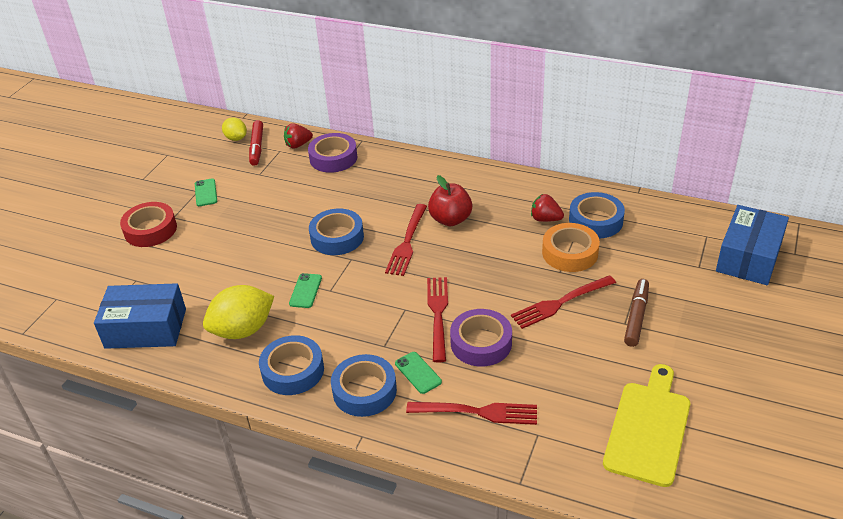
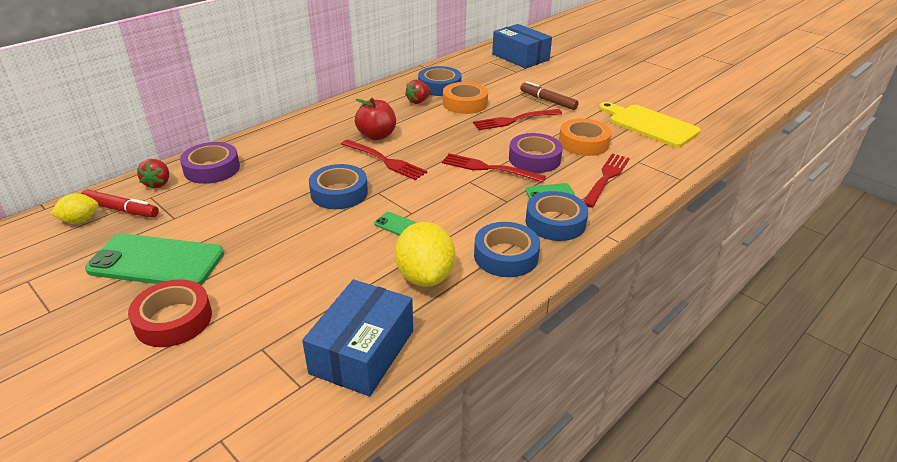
camera: 70 degrees left, 5 degrees down
green phone [195,179,217,206] -> green phone [85,234,224,285], size x2.27
red fork [511,275,616,329] -> red fork turned 75 degrees clockwise [473,109,562,130]
none -> orange tape [559,118,612,156]

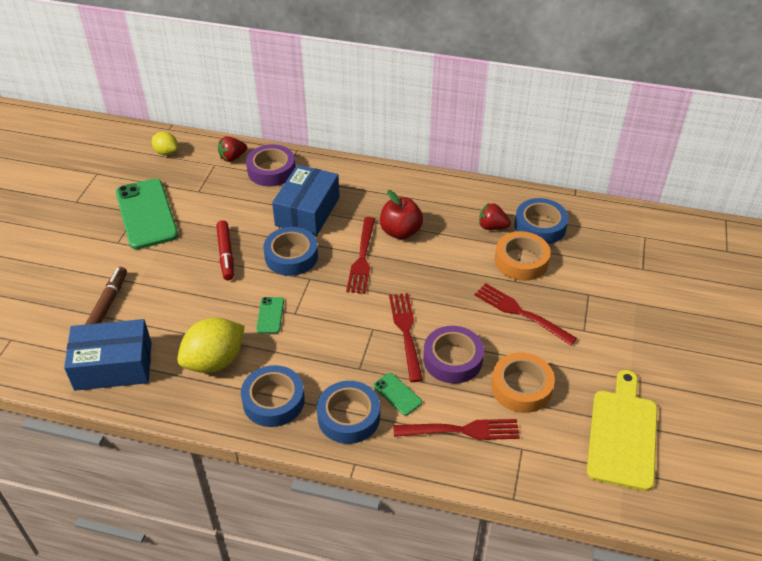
camera: 60 degrees right, 10 degrees up
red marker [81,189,159,217] -> red marker moved to [216,220,234,280]
red tape [128,279,212,347] -> none
blue box [492,24,552,69] -> blue box moved to [272,165,339,236]
brown marker [520,81,579,110] -> brown marker moved to [85,267,127,325]

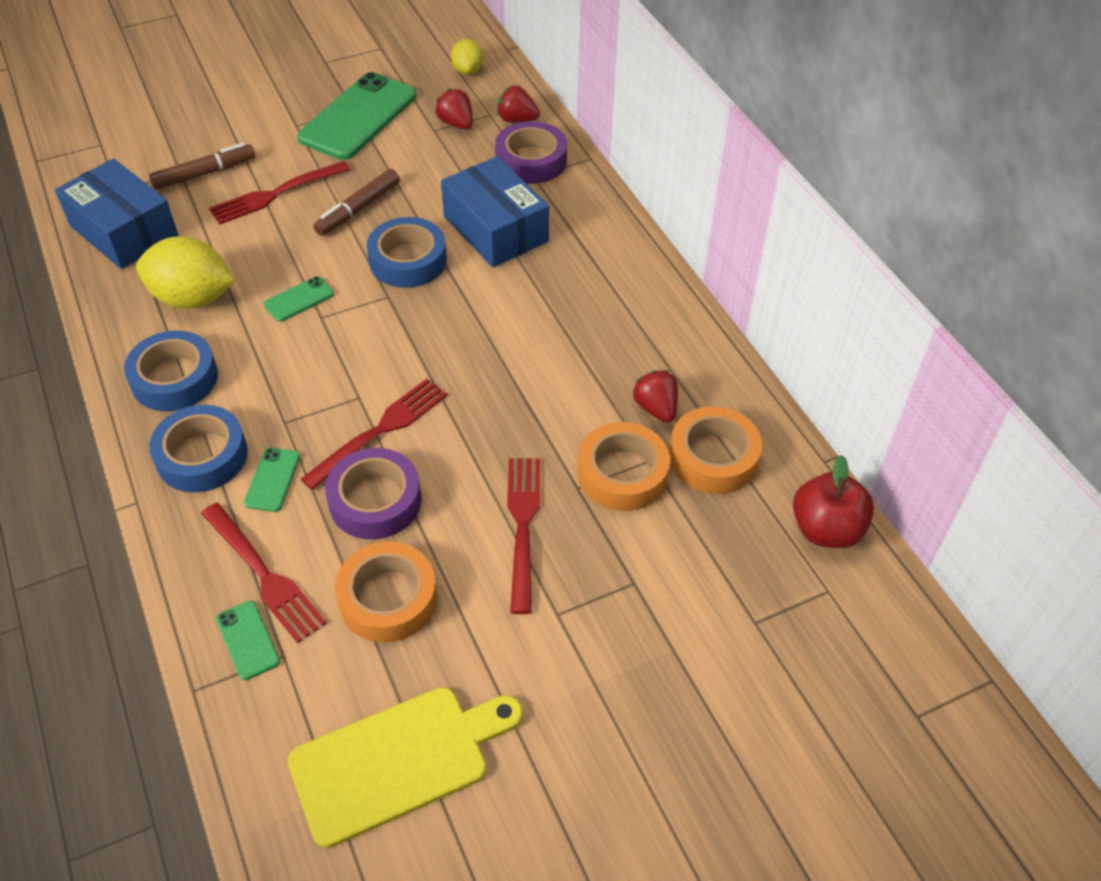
camera: 50 degrees right, 5 degrees up
red marker [216,220,234,280] -> brown marker [313,169,400,236]
blue box [272,165,339,236] -> blue box turned 75 degrees clockwise [441,156,549,267]
red fork [346,217,375,294] -> red fork moved to [209,161,350,225]
red apple [380,190,423,239] -> red apple moved to [793,455,874,548]
blue tape [515,198,569,244] -> orange tape [669,406,762,494]
none -> green phone [216,601,280,680]
none -> red strawberry [435,89,473,129]

